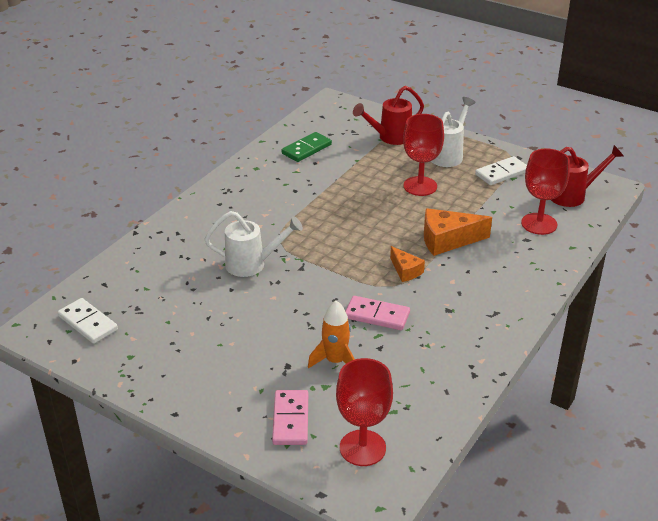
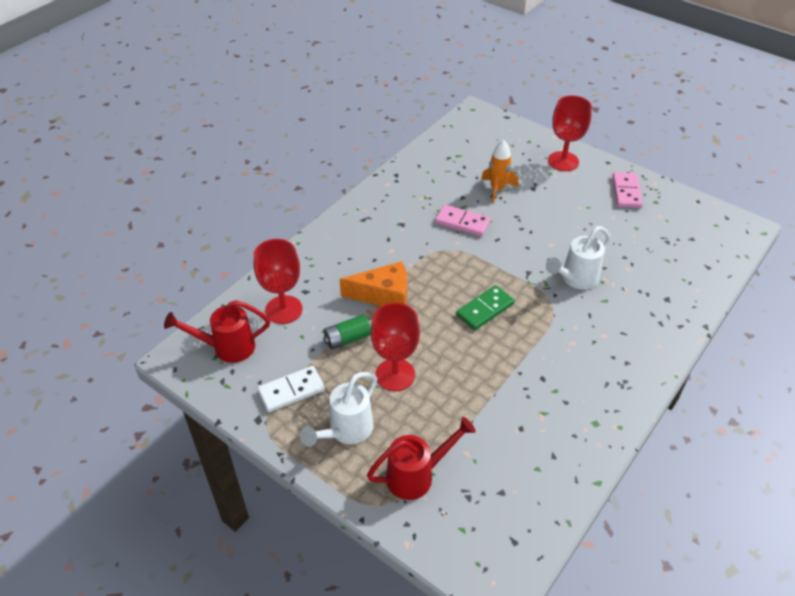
camera: 175 degrees left, 10 degrees up
white domino [58,298,118,344] -> none
white watering can [204,211,303,277] -> white watering can turned 45 degrees counterclockwise [546,226,611,290]
pink domino [272,390,308,445] -> pink domino moved to [612,172,642,208]
green domino [282,132,332,162] -> green domino moved to [456,285,515,330]
red goblet [336,358,393,466] -> red goblet moved to [548,95,592,171]
orange cheese [390,246,425,282] -> none
none -> green battery [323,315,371,350]

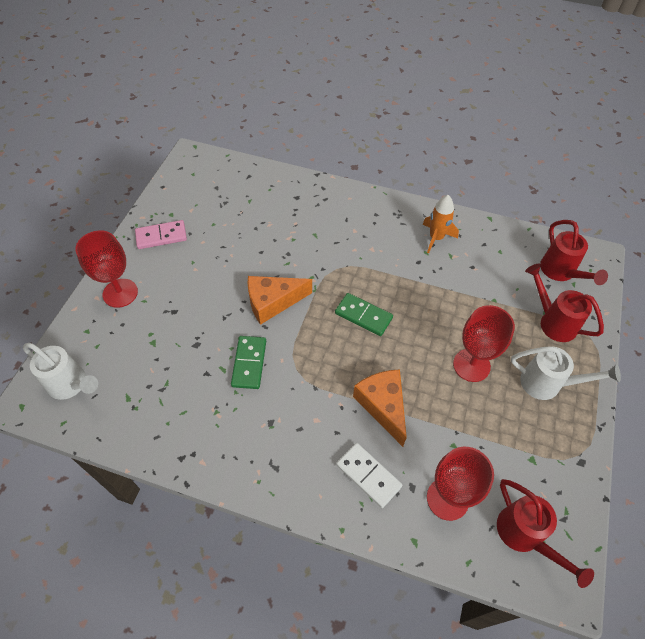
camera: 110 degrees left, 10 degrees up
white domino [258,366,325,412] -> white domino moved to [336,443,403,508]
green battery [323,315,371,350] -> none
pink domino [435,205,490,236] -> green domino [231,336,266,389]
orange rocket [481,140,518,203] -> orange rocket moved to [423,195,459,253]
white watering can [546,226,611,290] -> white watering can moved to [23,343,98,400]
none -> orange cheese [247,276,312,325]
none -> red watering can [540,220,608,285]

